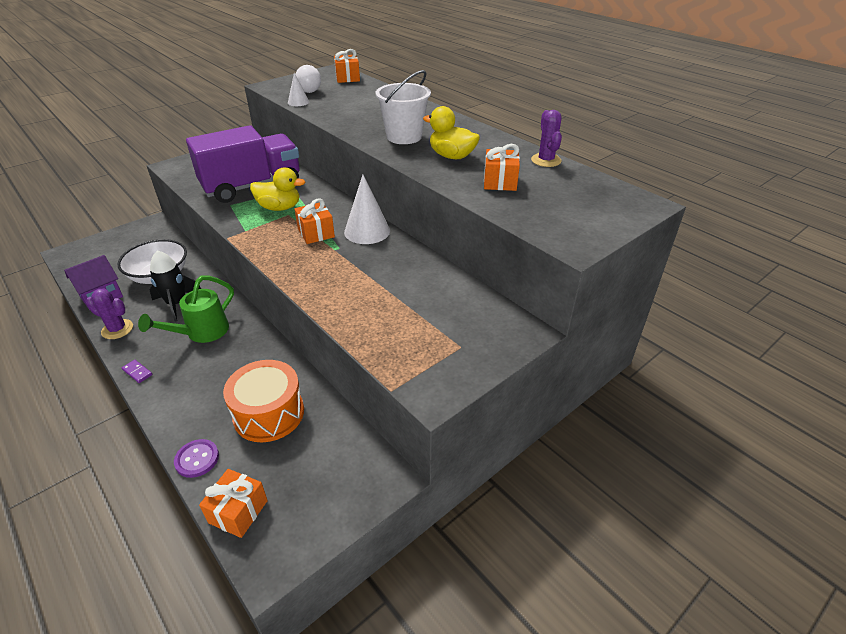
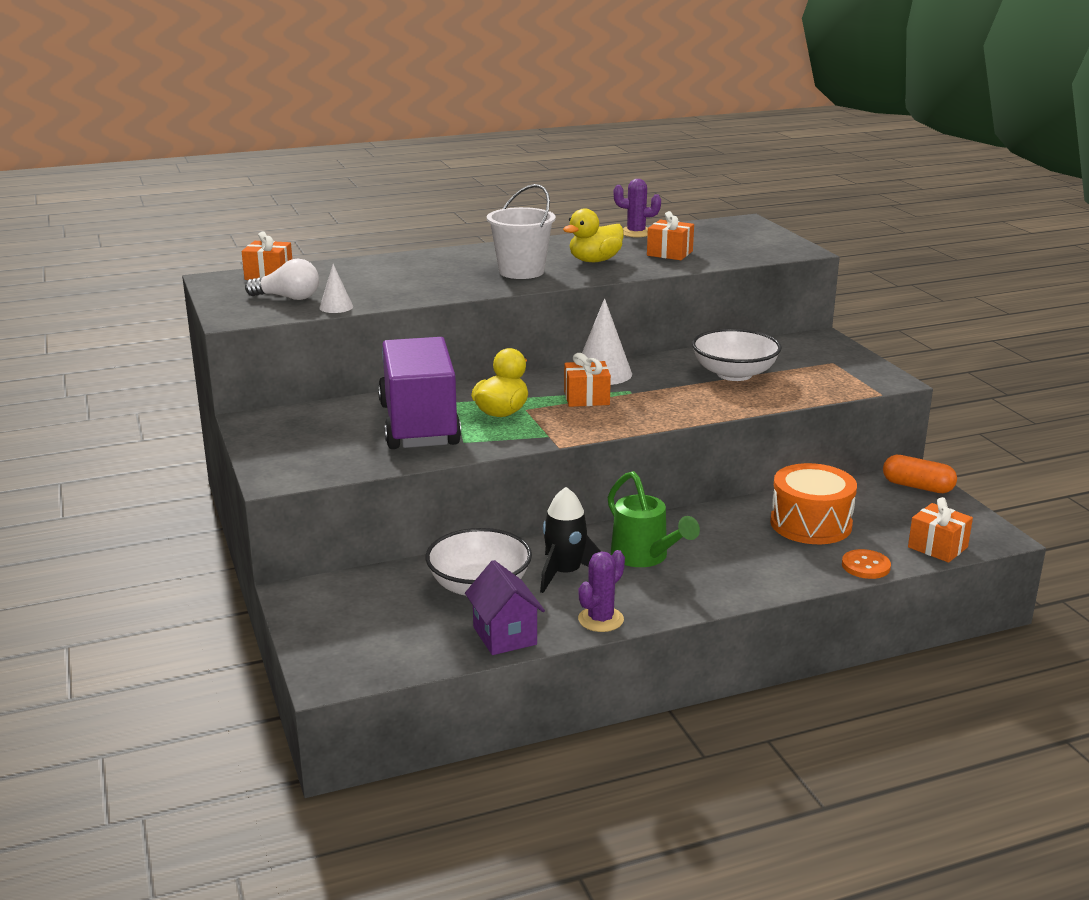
camera: 70 degrees left, 15 degrees down
purple domino [122,360,152,383] -> none
purple button [174,439,219,478] -> orange button [842,549,891,579]
none -> white bowl [692,329,782,381]
none -> orange capsule [883,455,957,493]

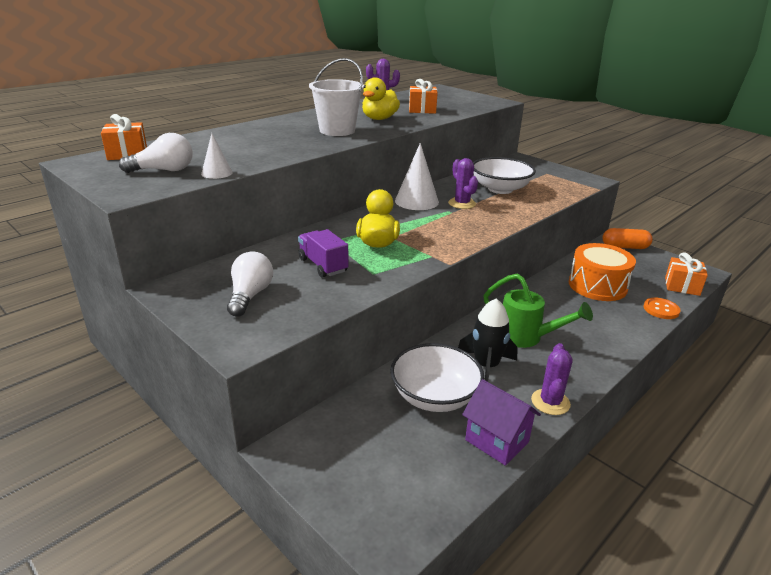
camera: 25 degrees left, 5 degrees up
purple truck [378,337,461,449] -> purple truck [298,229,348,278], size x0.46
orange gift [564,353,611,407] -> none
none -> white light bulb [227,251,273,317]
none -> purple cactus [448,158,478,209]

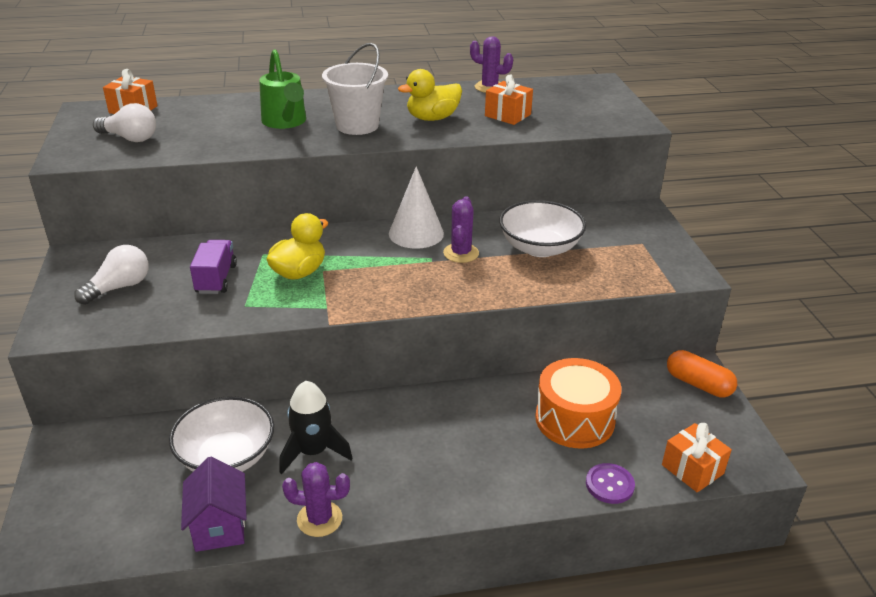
camera: 35 degrees right, 5 degrees up
white cone [201,133,233,179] -> none
green watering can [483,274,593,348] -> green watering can moved to [259,49,306,129]
purple cactus [531,343,572,415] -> purple cactus turned 45 degrees clockwise [282,462,350,537]
orange button [643,298,681,319] -> purple button [586,463,635,504]

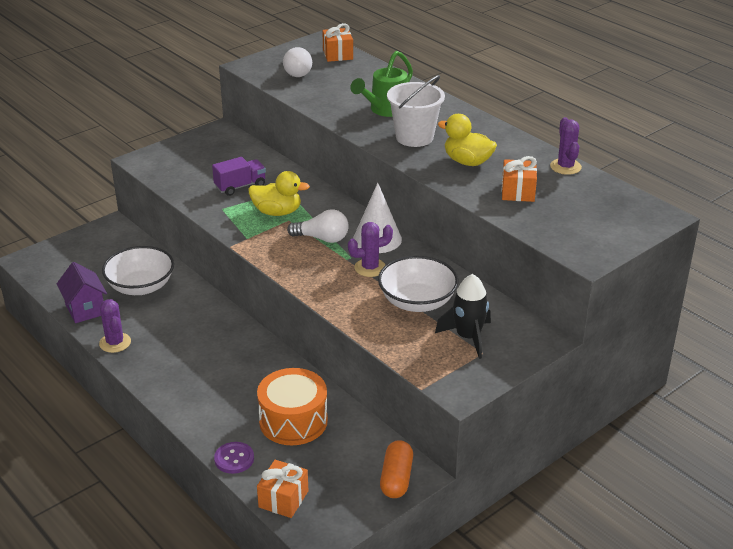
camera: 60 degrees right, 0 degrees up
white light bulb [74,245,149,305] -> white light bulb moved to [287,209,349,243]
purple house [181,457,247,552] -> purple house turned 75 degrees counterclockwise [57,262,107,323]
black rocket [279,381,353,474] -> black rocket moved to [435,274,491,359]

